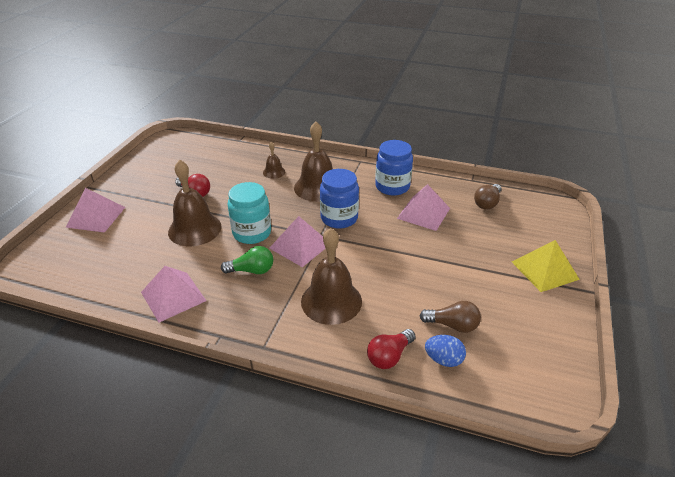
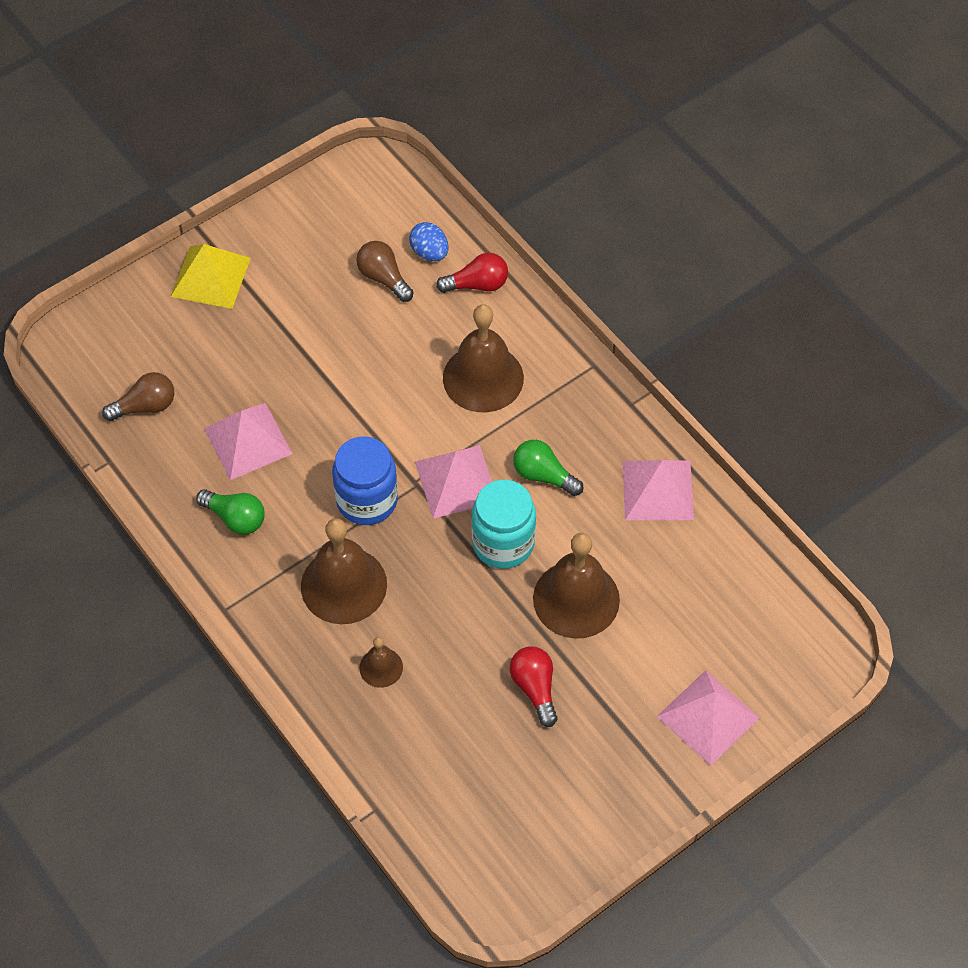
camera: 145 degrees left, 20 degrees up
blue jar [375,140,413,195] -> green light bulb [196,489,265,535]

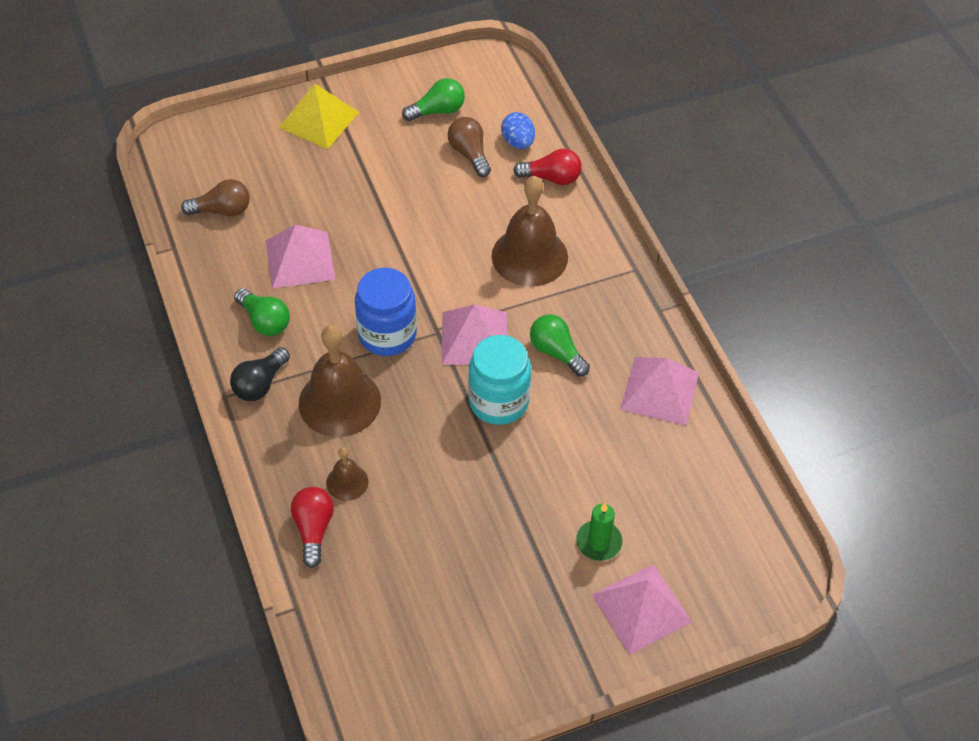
camera: 15 degrees right, 5 degrees down
red light bulb [510,646,558,727] -> red light bulb moved to [291,487,334,568]
brown bell [533,533,620,639] -> none
none -> black light bulb [230,347,290,401]
none -> green light bulb [402,78,465,121]
none -> green candle [576,503,622,561]

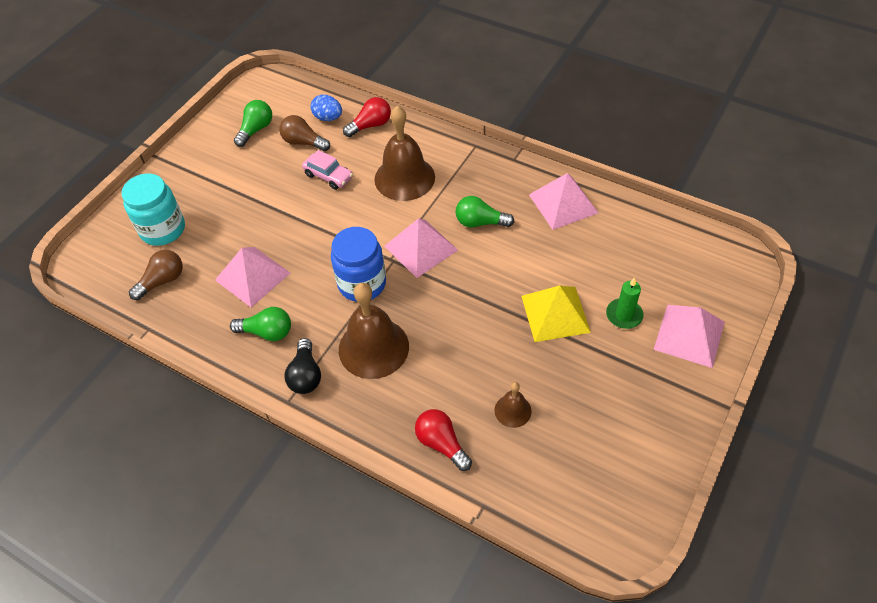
camera: 35 degrees left, 0 degrees up
yellow pyramid [278,84,359,149] -> yellow pyramid moved to [521,286,591,342]
brown bell [326,447,368,501] -> brown bell moved to [494,382,532,428]
turquoise jar [468,335,531,425] -> turquoise jar moved to [122,173,185,246]
none -> pink car [302,150,353,190]

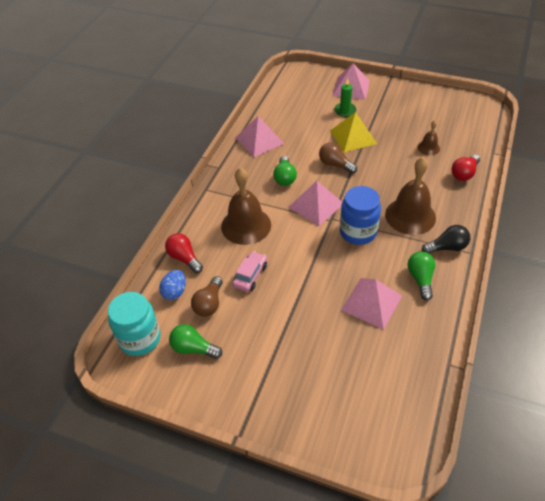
camera: 100 degrees left, 5 degrees down
turquoise jar [122,173,185,246] -> turquoise jar moved to [108,292,161,356]
brown light bulb [129,250,183,300] -> brown light bulb moved to [319,142,357,174]

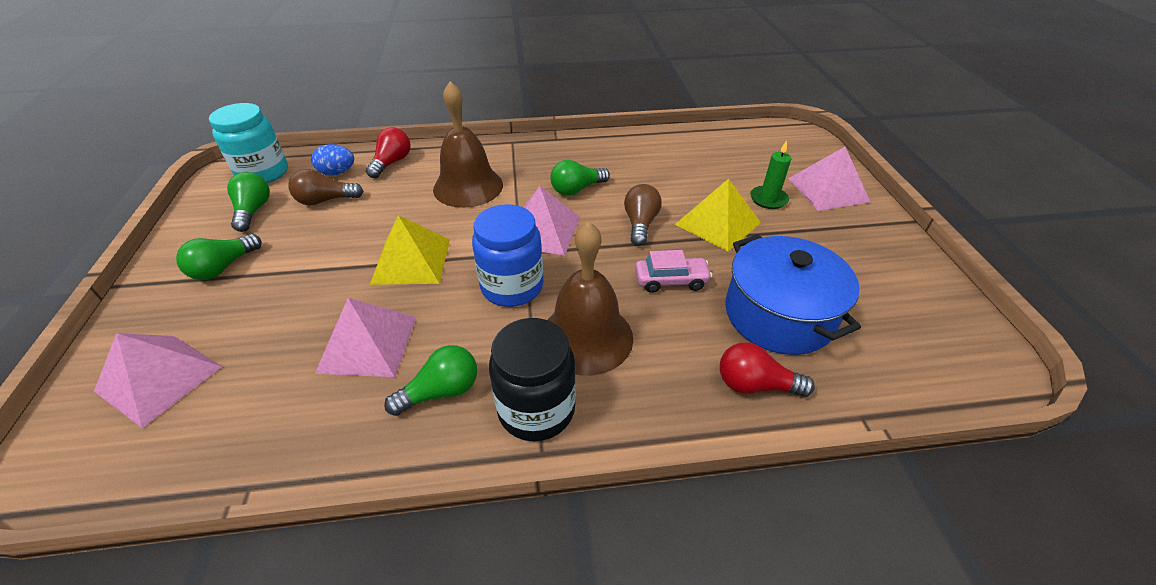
camera: 60 degrees right, 5 degrees down
pink car [232,251,267,292] -> pink car moved to [635,250,712,293]
pink pyramid [236,116,284,157] -> pink pyramid moved to [94,333,222,428]
brown bell [417,120,440,155] -> blue pot [725,234,861,355]
black light bulb [422,225,470,253] -> black jar [489,318,576,441]
none -> green light bulb [176,234,262,280]
none -> yellow pyramid [370,215,450,285]

